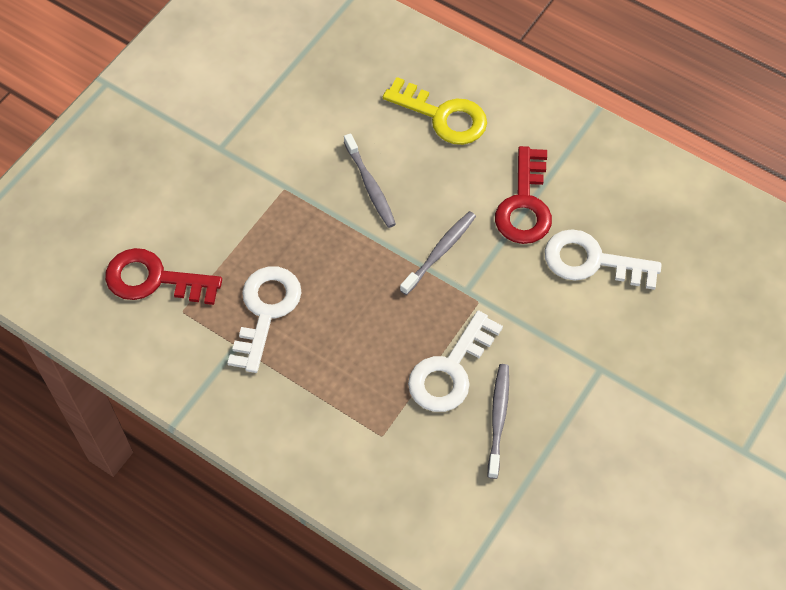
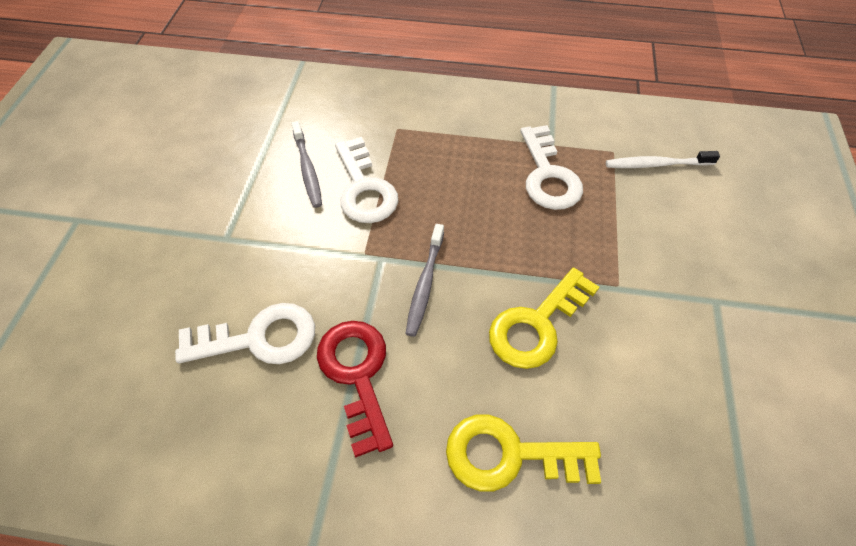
camera: 155 degrees right, 5 degrees down
red key [105,248,222,305] -> white toothbrush [606,151,720,168]
grey toothbrush [344,133,396,228] -> yellow key [489,268,599,369]
white key [408,310,503,412] -> white key turned 150 degrees clockwise [335,137,398,223]

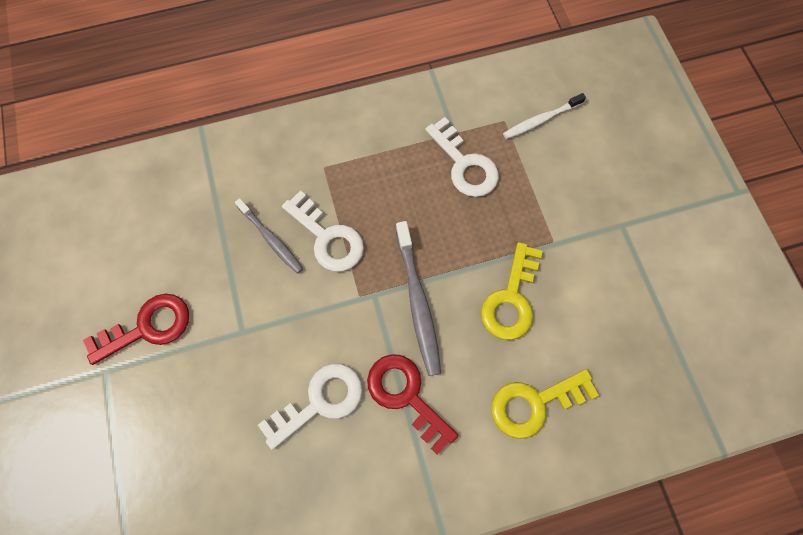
camera: 25 degrees left, 15 degrees up
grey toothbrush [405,224,444,337] -> grey toothbrush [396,221,441,376], size x1.53
none -> red key [83,294,189,365]

